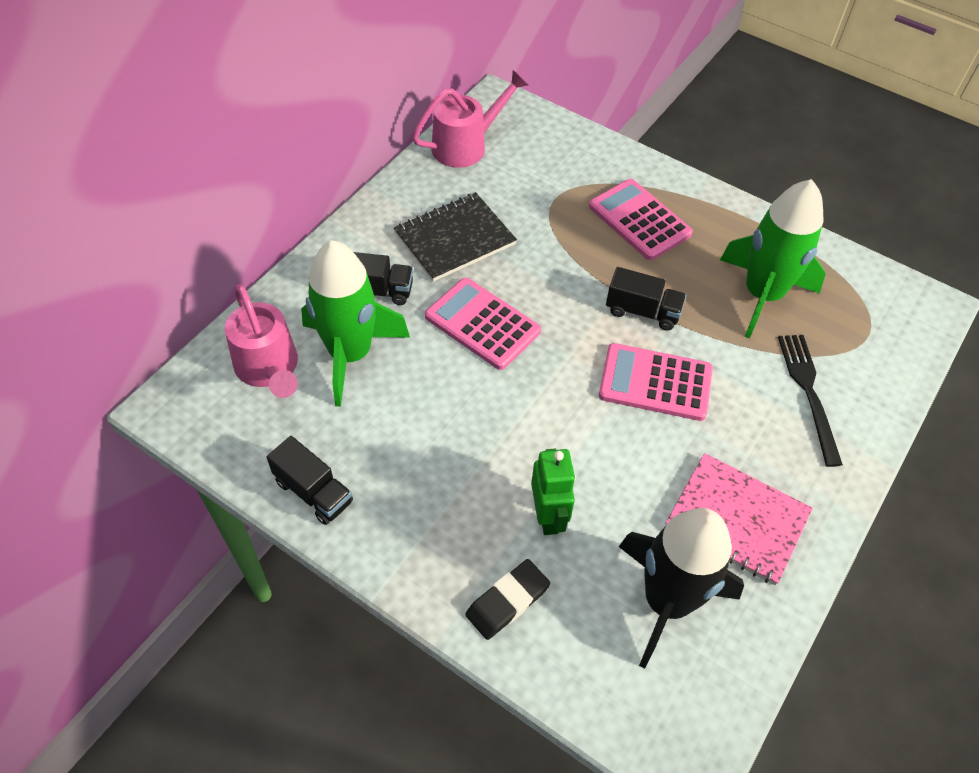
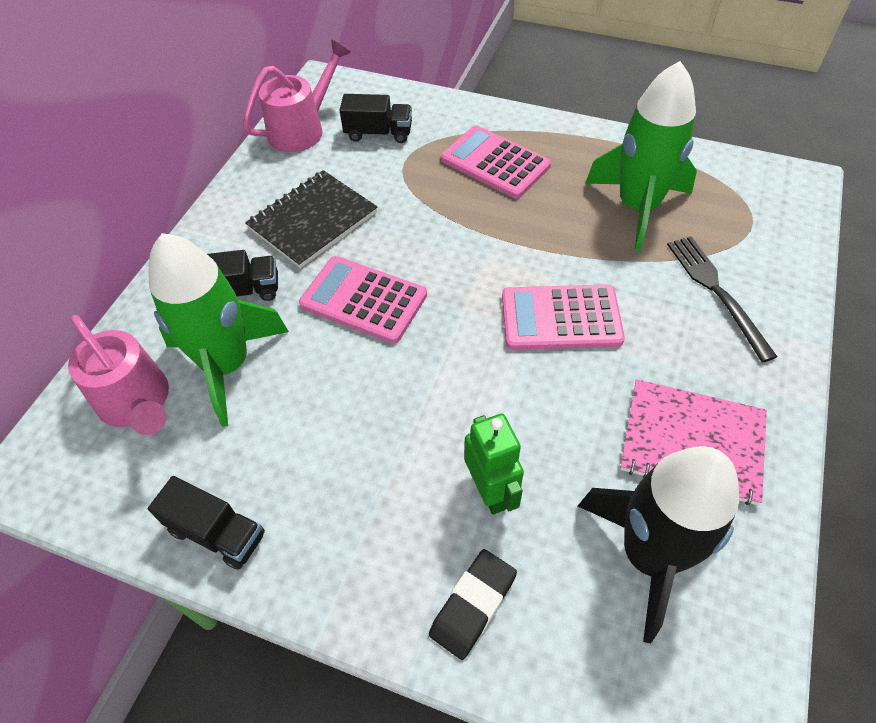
camera: 10 degrees left, 0 degrees up
black truck [606,267,686,331] -> black truck moved to [340,94,412,143]

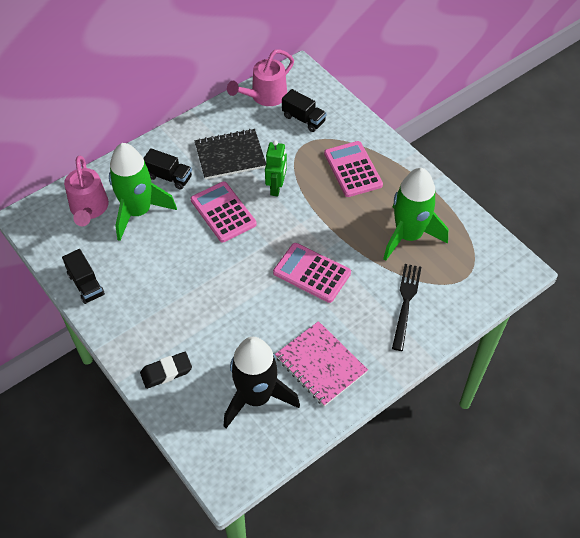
camera: 30 degrees right, 0 degrees up
pink watering can [243,39,351,152] -> pink watering can turned 150 degrees clockwise [227,49,294,106]
green robot [464,414,524,514] -> green robot moved to [265,140,287,196]

